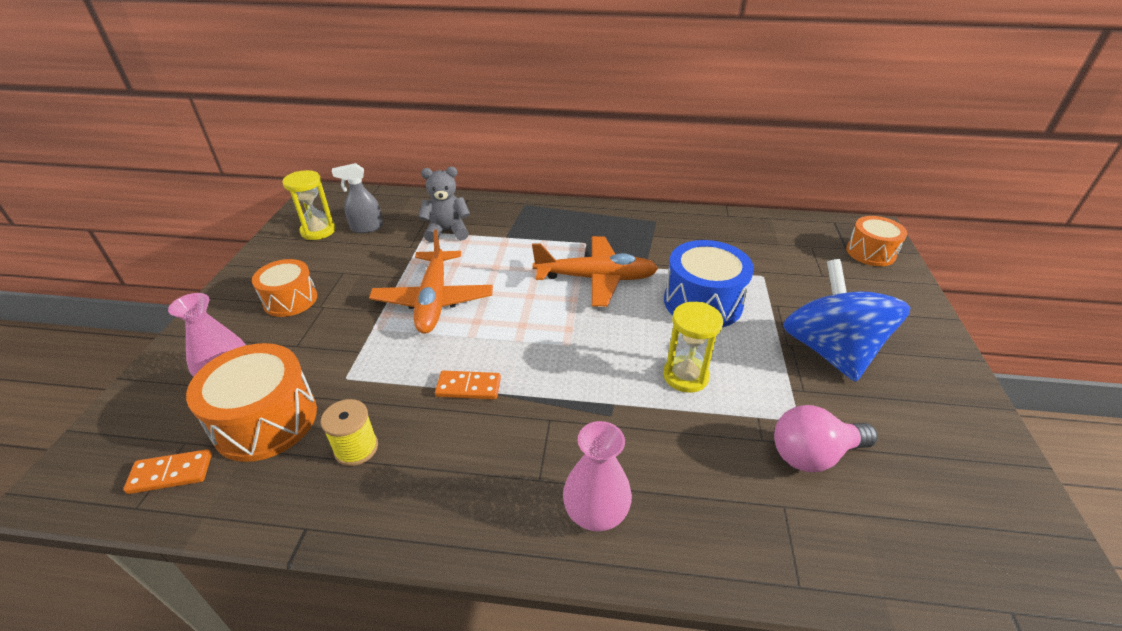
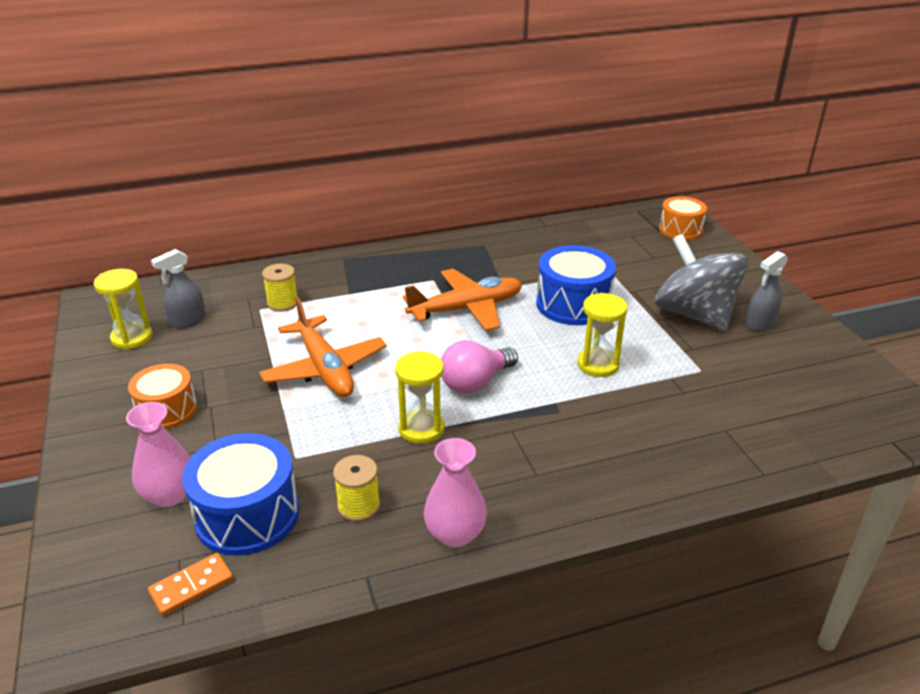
camera: 25 degrees left, 5 degrees down
orange drum [186,343,317,462] -> blue drum [182,433,299,556]
grey teddy bear [418,167,470,243] -> yellow spool [262,264,297,312]
orange domino [435,371,501,399] -> yellow hourglass [395,351,445,444]
pink vase [563,421,632,531] -> pink vase moved to [424,438,487,547]
pink light bulb [774,405,878,472] -> pink light bulb moved to [441,340,518,394]
blue spinning top [783,259,911,382] -> grey spinning top [654,234,748,331]
none -> grey spray bottle [746,251,788,331]

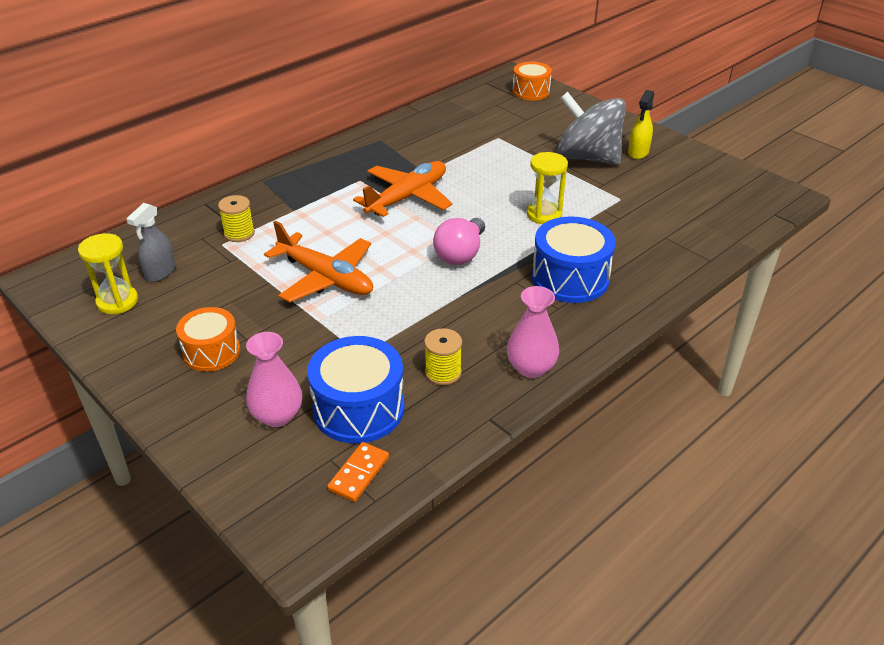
camera: 25 degrees left, 5 degrees up
yellow hourglass [395,351,445,444] -> none
blue drum [536,245,616,325] -> blue drum moved to [532,216,616,303]
grey spray bottle [746,251,788,331] -> yellow spray bottle [628,90,654,159]

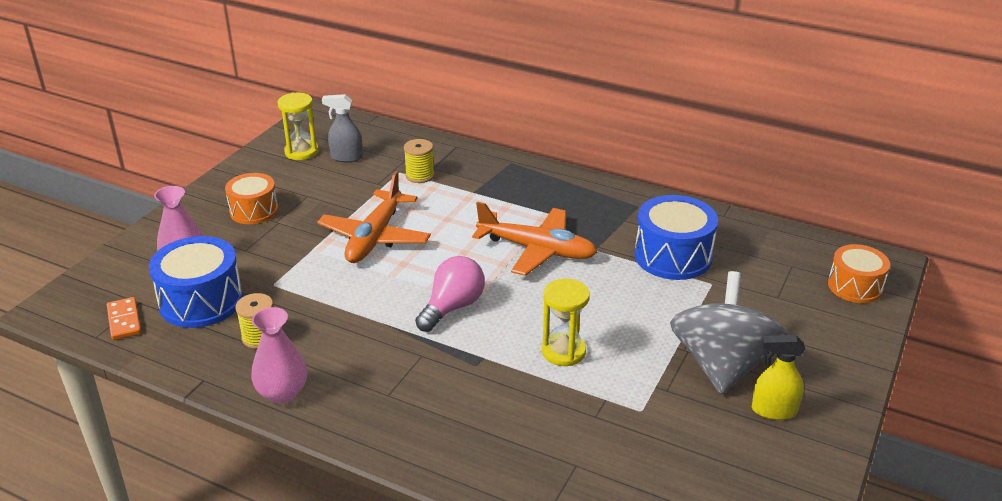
camera: 70 degrees right, 5 degrees down
orange domino [327,442,389,502] -> orange domino turned 60 degrees clockwise [107,297,141,340]
pink light bulb [433,218,485,265] -> pink light bulb turned 120 degrees clockwise [415,256,485,332]
blue drum [532,216,616,303] -> blue drum moved to [635,195,718,280]

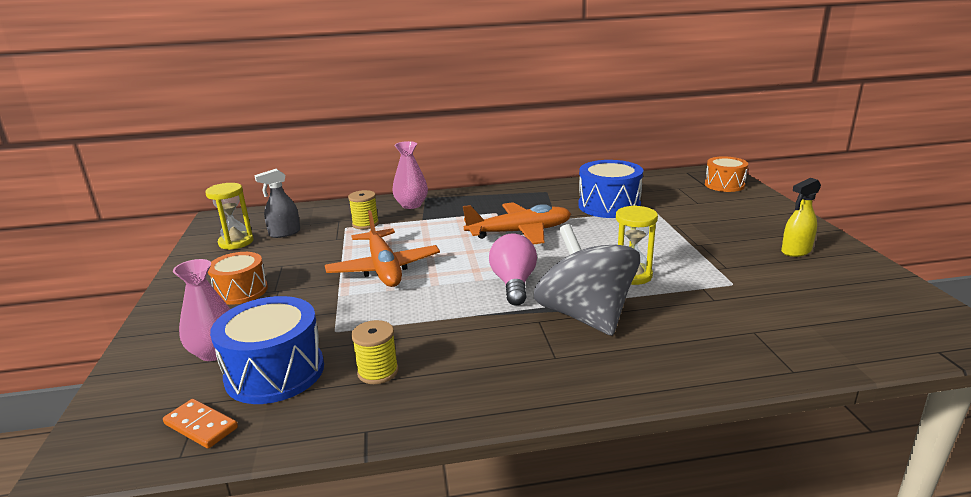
camera: 35 degrees left, 10 degrees down
pink vase [251,307,307,404] -> pink vase moved to [392,141,428,209]
grey spinning top [670,271,788,394] -> grey spinning top moved to [534,224,640,336]

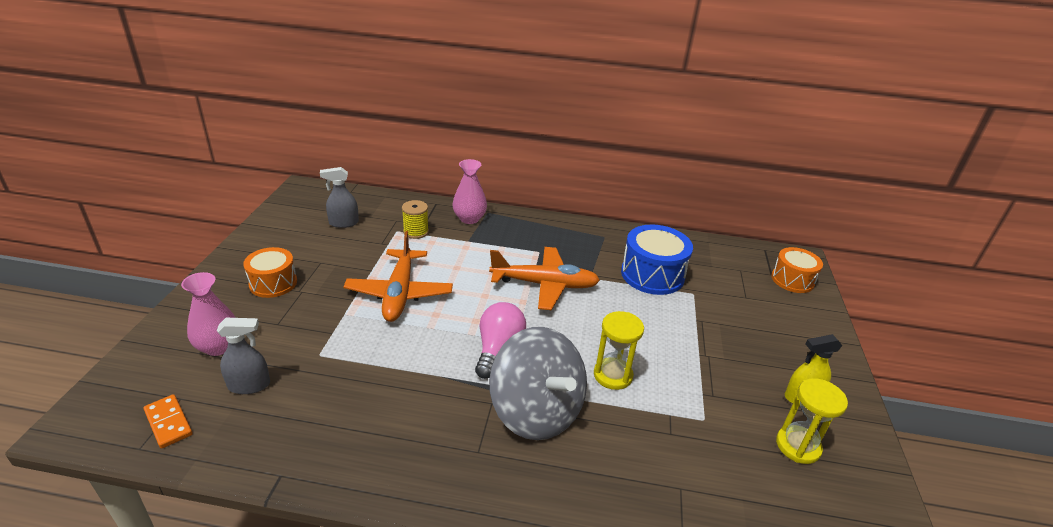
camera: 15 degrees right, 10 degrees up
yellow hourglass [205,183,253,250] -> yellow hourglass moved to [776,378,848,464]
blue drum [210,296,324,404] -> grey spray bottle [217,318,270,394]
yellow spool [351,320,398,384] -> none
grey spinning top [534,224,640,336] -> grey spinning top turned 150 degrees clockwise [489,327,587,440]

